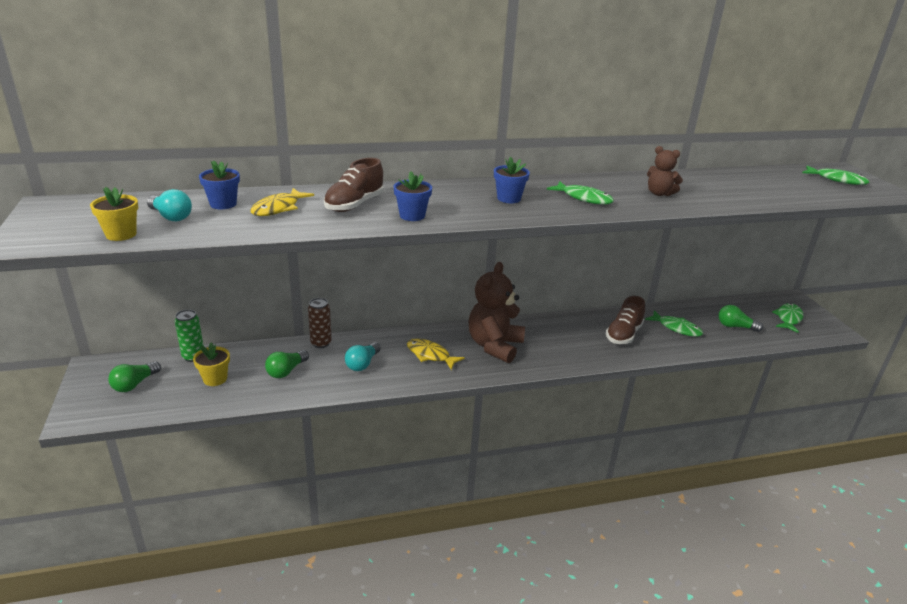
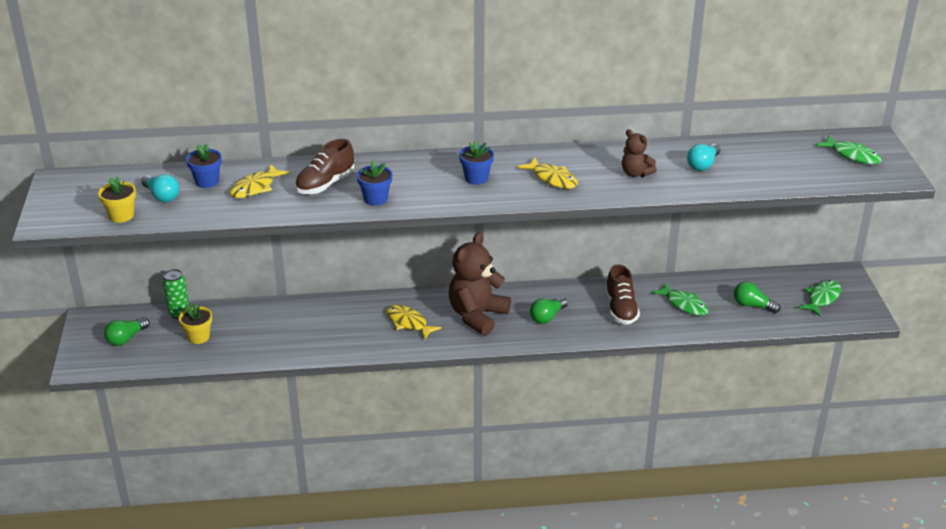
camera: 10 degrees right, 5 degrees up
green light bulb [265,350,309,378] -> green light bulb moved to [530,297,568,324]
brown can [308,298,332,348] -> none
turquoise light bulb [345,342,381,371] -> turquoise light bulb moved to [687,144,721,171]
green fish [547,181,614,205] -> yellow fish [518,157,578,189]
brown shoe [606,296,645,344] -> brown shoe turned 45 degrees counterclockwise [605,264,640,325]

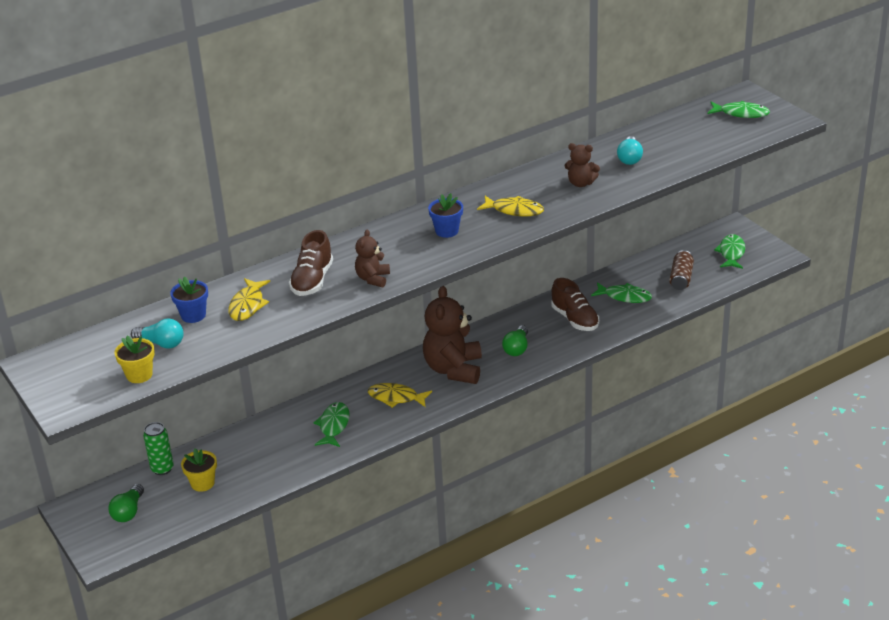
camera: 25 degrees left, 0 degrees up
blue flower pot [357,160,392,206] -> brown teddy bear [355,230,390,287]
green light bulb [734,281,780,313] -> brown can [669,250,694,290]
none -> green fish [313,402,350,447]

